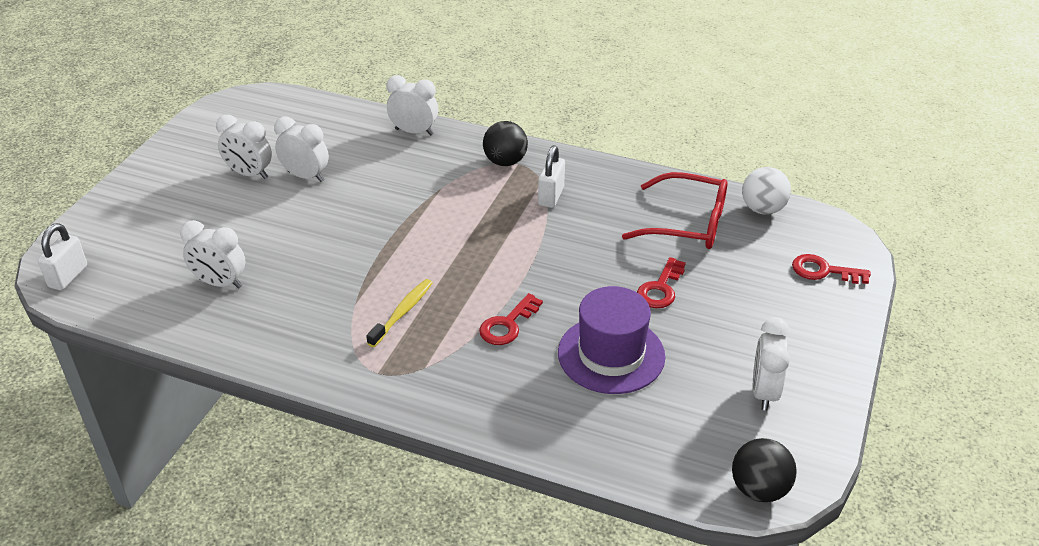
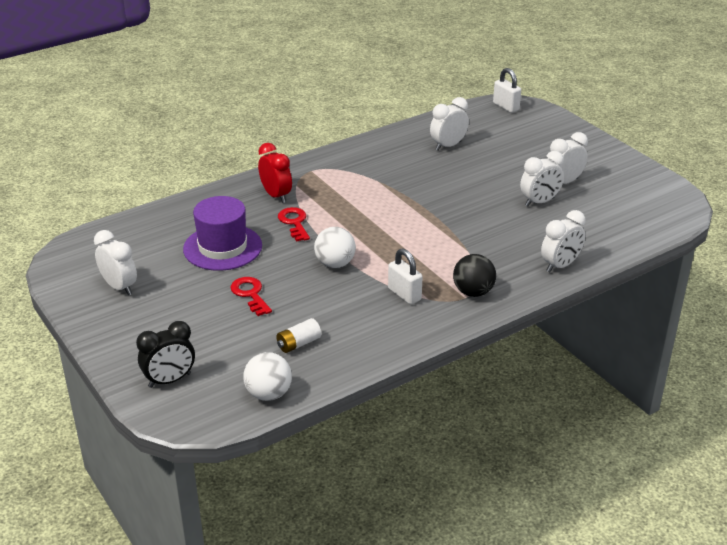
camera: 125 degrees right, 5 degrees down
yellow toothbrush [366,279,433,347] -> none
red glasses [622,172,728,249] -> white battery [276,318,321,353]
black ball [732,438,797,502] -> none
red key [792,254,871,284] -> black clock [136,321,195,388]
none -> red clock [258,143,292,203]
none -> white ball [314,227,356,268]

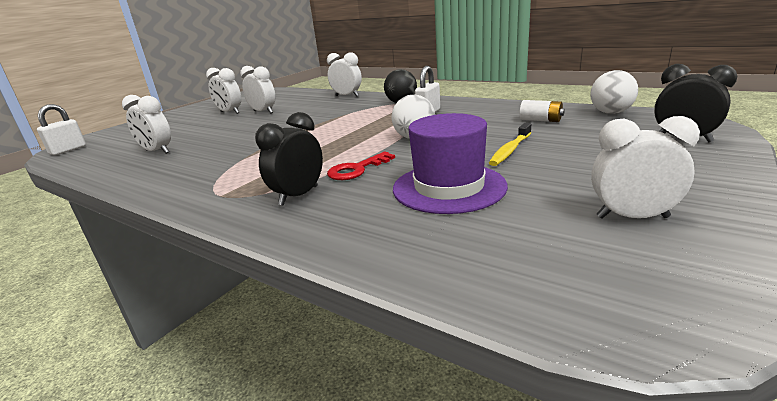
camera: 110 degrees left, 10 degrees down
white clock [94,230,137,295] -> white clock turned 75 degrees clockwise [591,116,700,219]
red key [231,277,272,316] -> yellow toothbrush [489,123,531,166]
red clock [258,143,292,203] -> black clock [255,112,323,206]

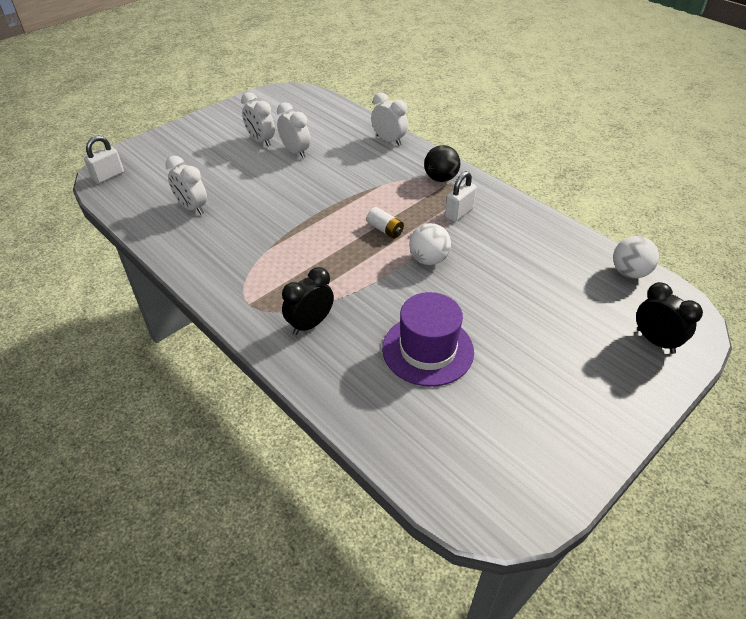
camera: 10 degrees right, 20 degrees up
red key [327,152,395,180] -> none
yellow toothbrush [489,123,531,166] -> none
white battery [520,100,565,122] -> white battery moved to [366,207,404,238]
white clock [591,116,700,219] -> none

